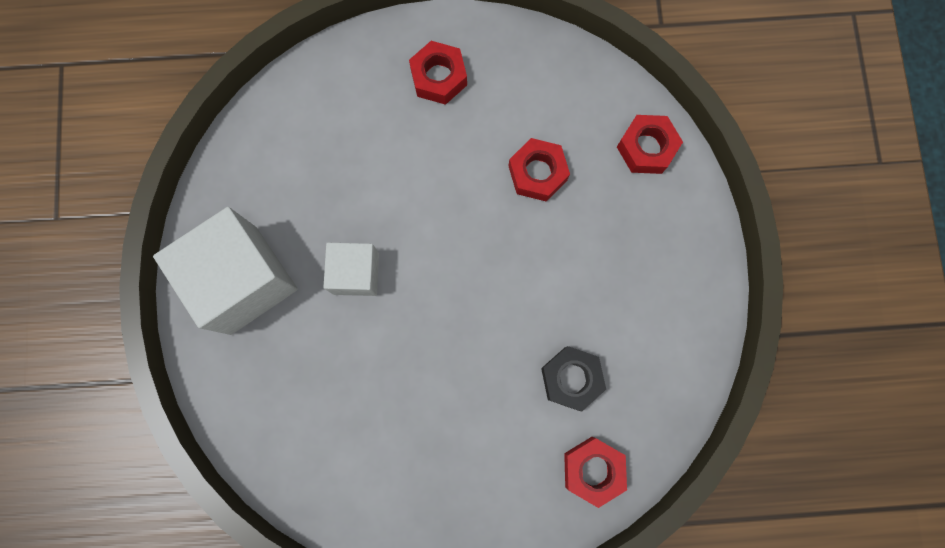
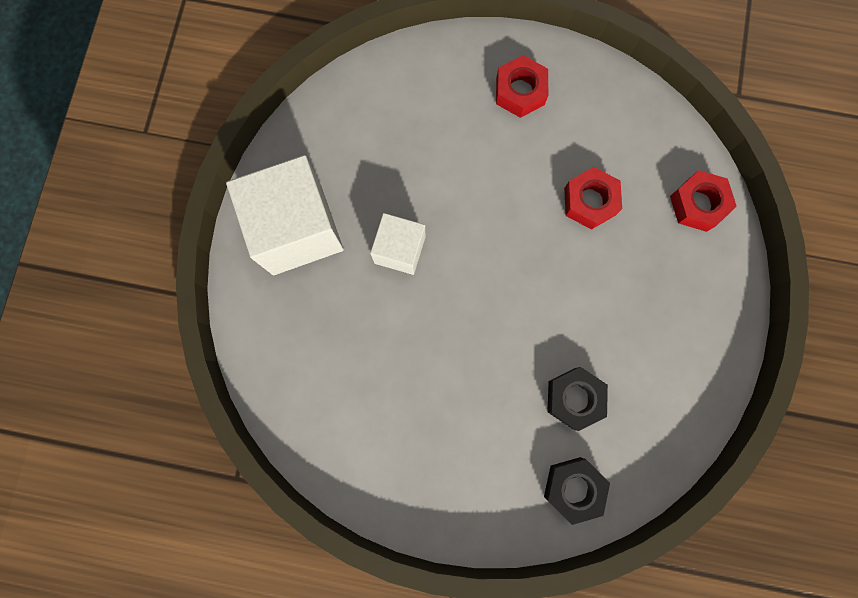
camera: 15 degrees right, 0 degrees up
red nut [564,437,627,508] -> black nut [544,457,610,525]

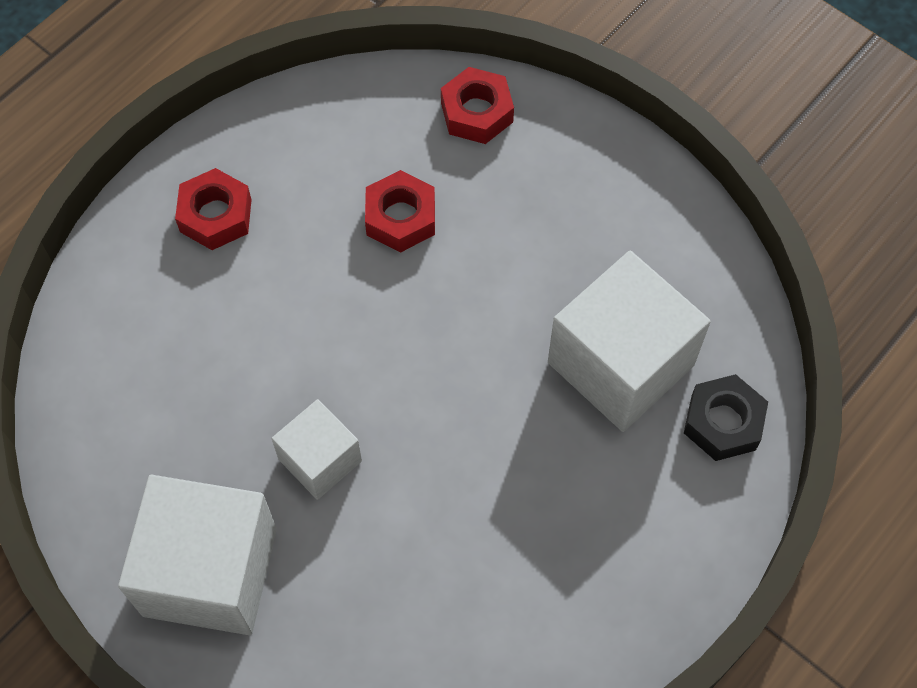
camera: 60 degrees left, 15 degrees down
black nut [547,367,608,431] -> white cube [548,250,711,432]

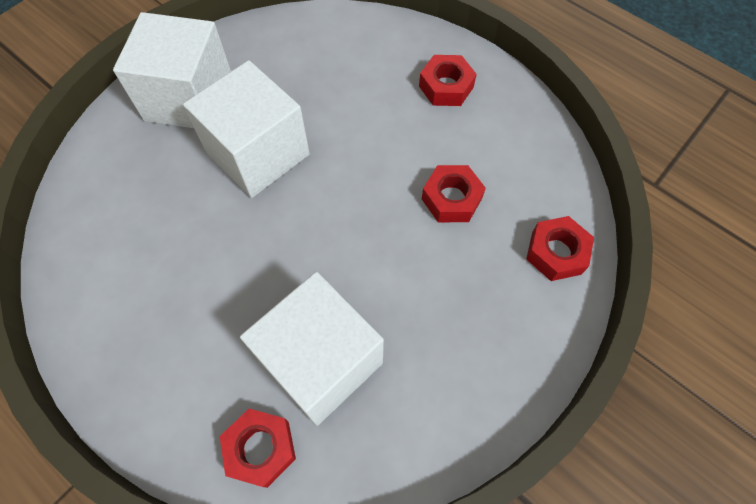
camera: 90 degrees right, 0 degrees up
white cube [272,399,362,500] -> white cube [183,60,310,198], size x1.81
black nut [684,374,768,461] -> red nut [220,408,296,488]

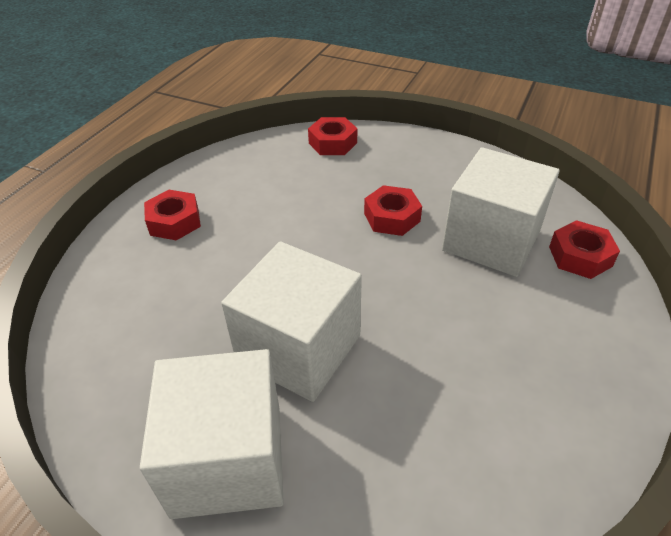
camera: 105 degrees left, 20 degrees down
red nut [422,165,486,222] -> red nut moved to [364,185,422,236]

